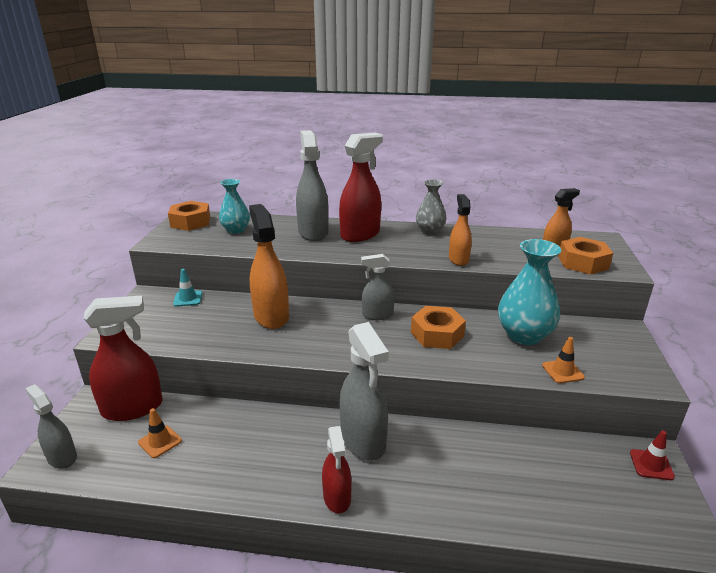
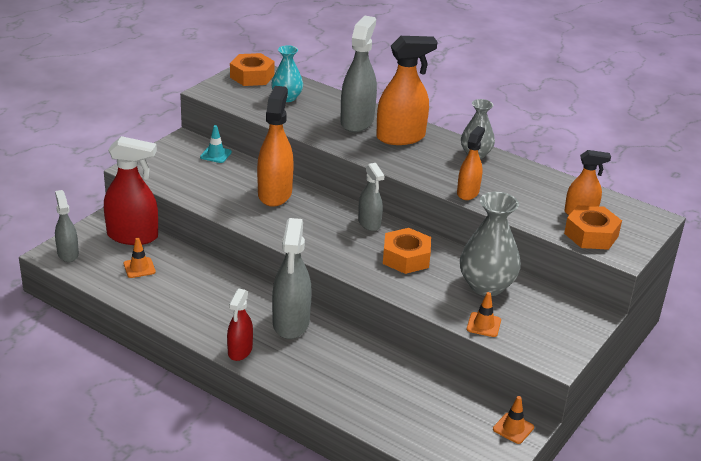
camera: 25 degrees right, 5 degrees up
red spray bottle [339,133,383,242] -> orange spray bottle [376,36,438,145]
grey spray bottle [361,254,395,320] -> grey spray bottle turned 135 degrees counterclockwise [358,163,385,231]
turquoise vase [498,239,561,345] -> grey vase [460,192,521,296]
red traffic cone [630,431,675,480] -> orange traffic cone [493,396,534,444]

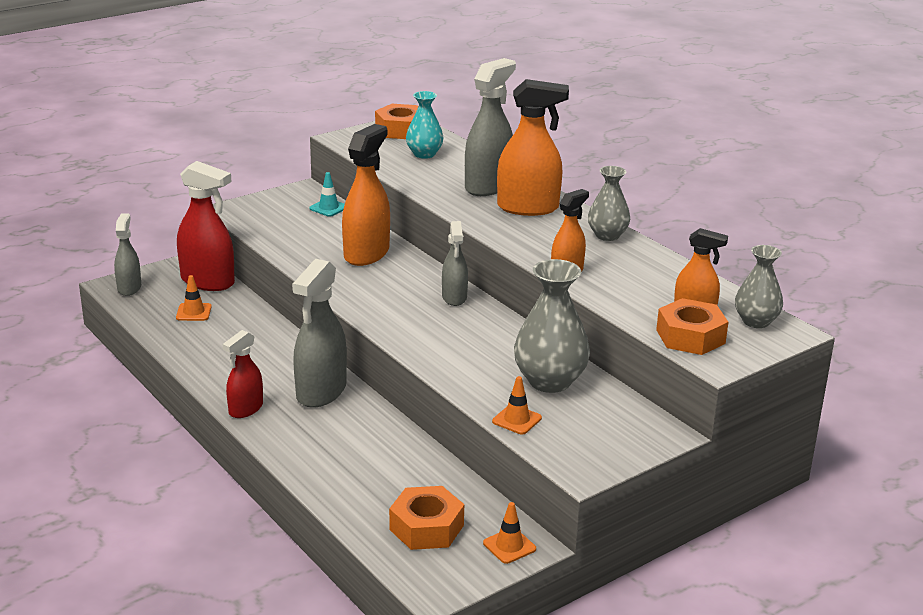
camera: 20 degrees right, 5 degrees down
orange nut [383,228,431,274] -> orange nut moved to [389,486,464,550]
none -> grey vase [735,245,783,328]

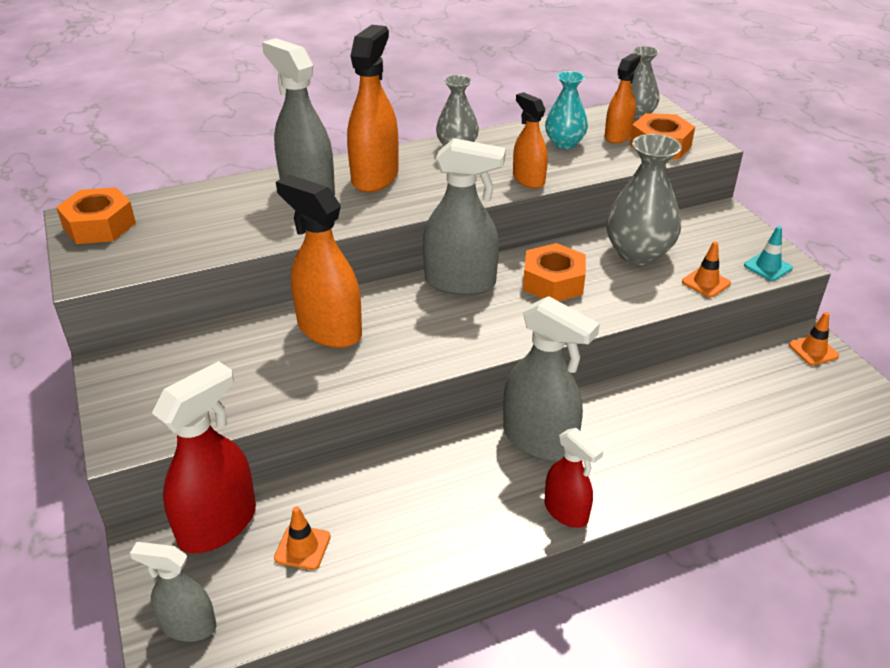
camera: 75 degrees left, 10 degrees up
turquoise traffic cone [309,172,345,217] -> turquoise traffic cone moved to [744,226,793,281]
orange nut [389,486,464,550] -> orange nut moved to [523,243,586,301]
turquoise vase [406,91,444,159] -> turquoise vase moved to [545,71,588,149]
grey spray bottle [442,221,468,306] -> grey spray bottle [423,138,506,295], size x1.68

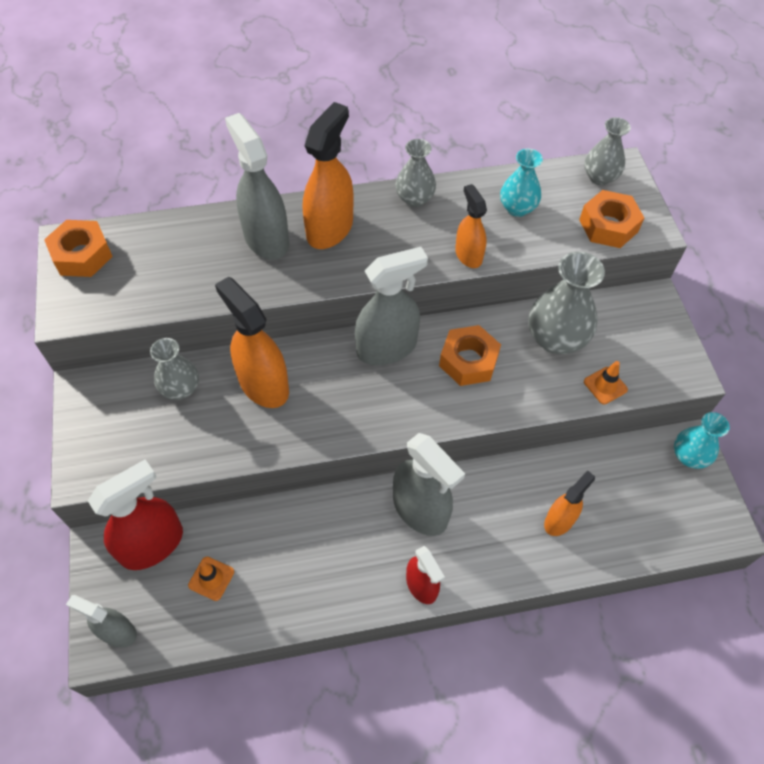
camera: 10 degrees right, 20 degrees up
grey spray bottle [423,138,506,295] -> grey spray bottle turned 45 degrees counterclockwise [355,247,428,365]
orange spray bottle [605,54,641,144] -> orange spray bottle moved to [544,470,595,536]
turquoise traffic cone [744,226,793,281] -> none
orange traffic cone [789,312,839,365] -> turquoise vase [674,412,730,469]
none -> grey vase [150,338,199,400]

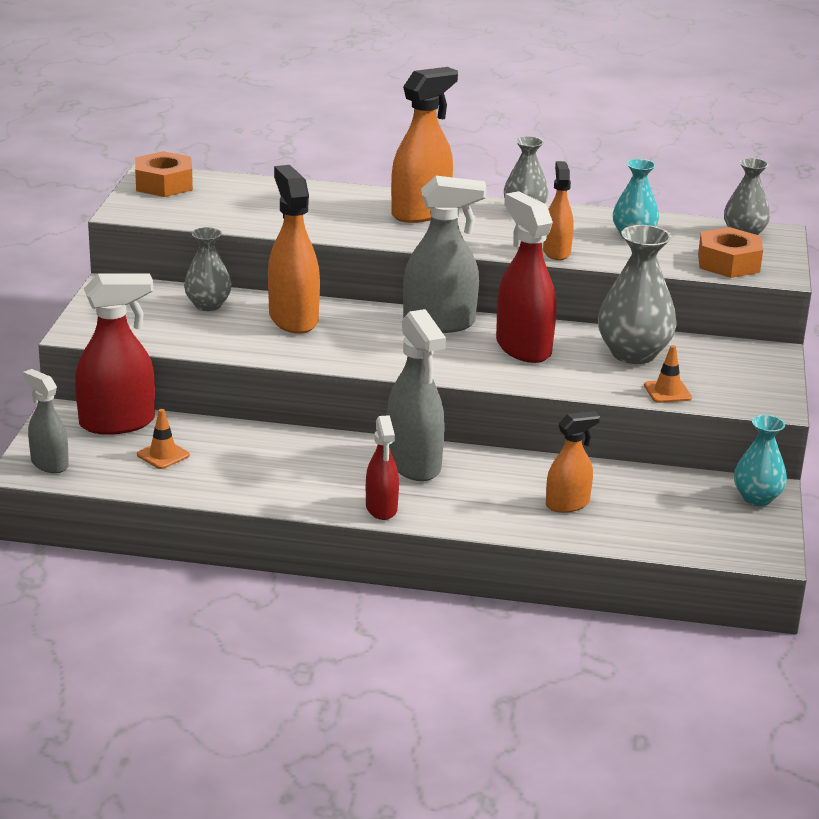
camera: 20 degrees right, 30 degrees down
grey spray bottle [225,113,289,260] -> none
orange nut [439,325,501,386] -> red spray bottle [496,191,556,363]

